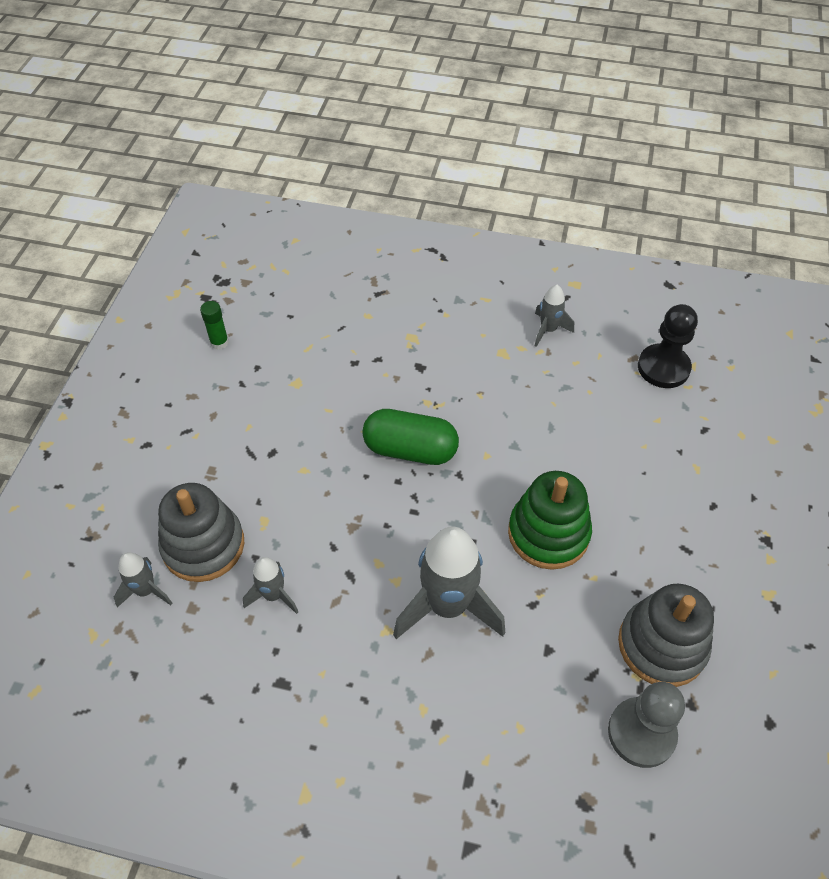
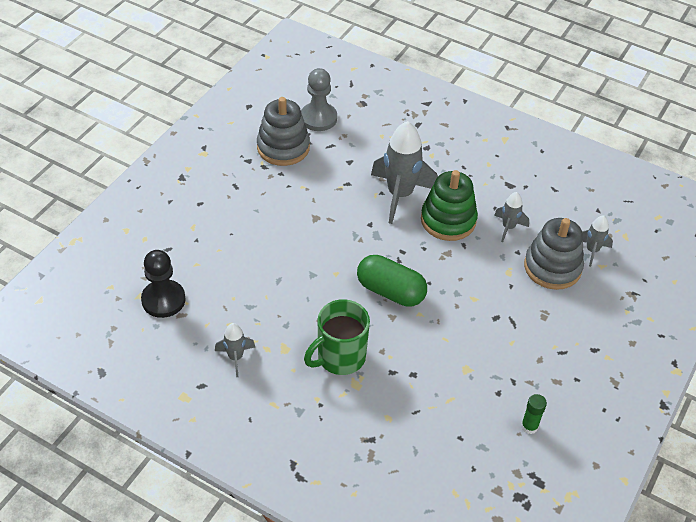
camera: 165 degrees left, 5 degrees down
green stacking toy [508,471,592,570] -> green stacking toy moved to [421,170,478,241]
none -> green mug [304,299,370,375]

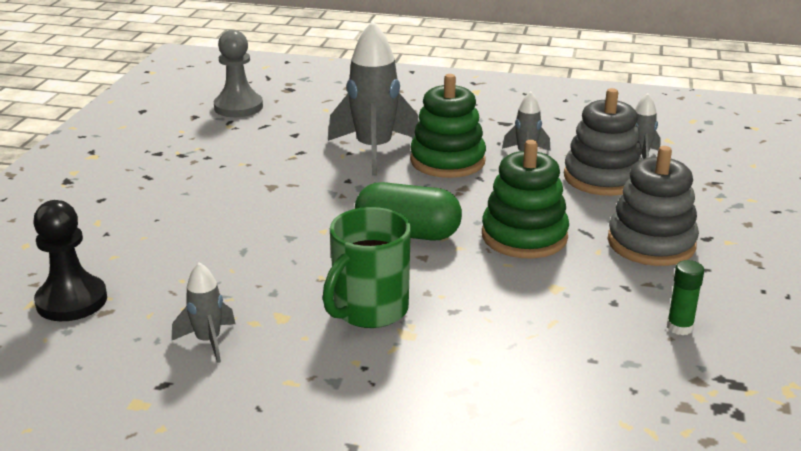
camera: 15 degrees left, 20 degrees down
grey stacking toy [257,97,310,166] -> grey stacking toy moved to [608,146,699,266]
none -> green stacking toy [482,140,569,258]

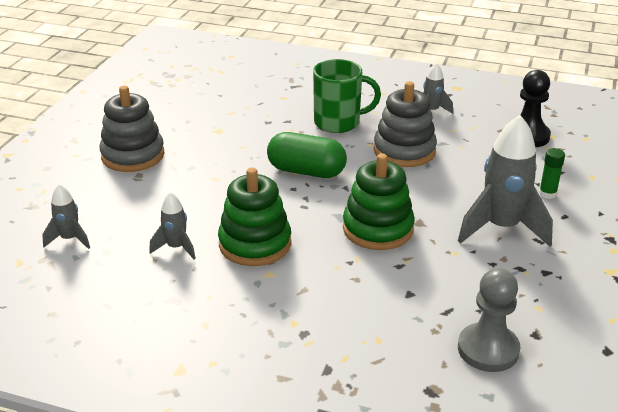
camera: 175 degrees left, 5 degrees up
green mug [323,207,411,328] -> green mug turned 45 degrees clockwise [313,59,381,133]
grey rocket [328,21,419,176] -> grey rocket moved to [458,115,553,247]
green stacking toy [482,140,569,258] -> green stacking toy moved to [343,153,415,250]
grey stacking toy [564,88,642,196] -> grey stacking toy moved to [374,81,437,167]
green glue stick [667,260,704,335] -> green glue stick moved to [539,148,565,199]

